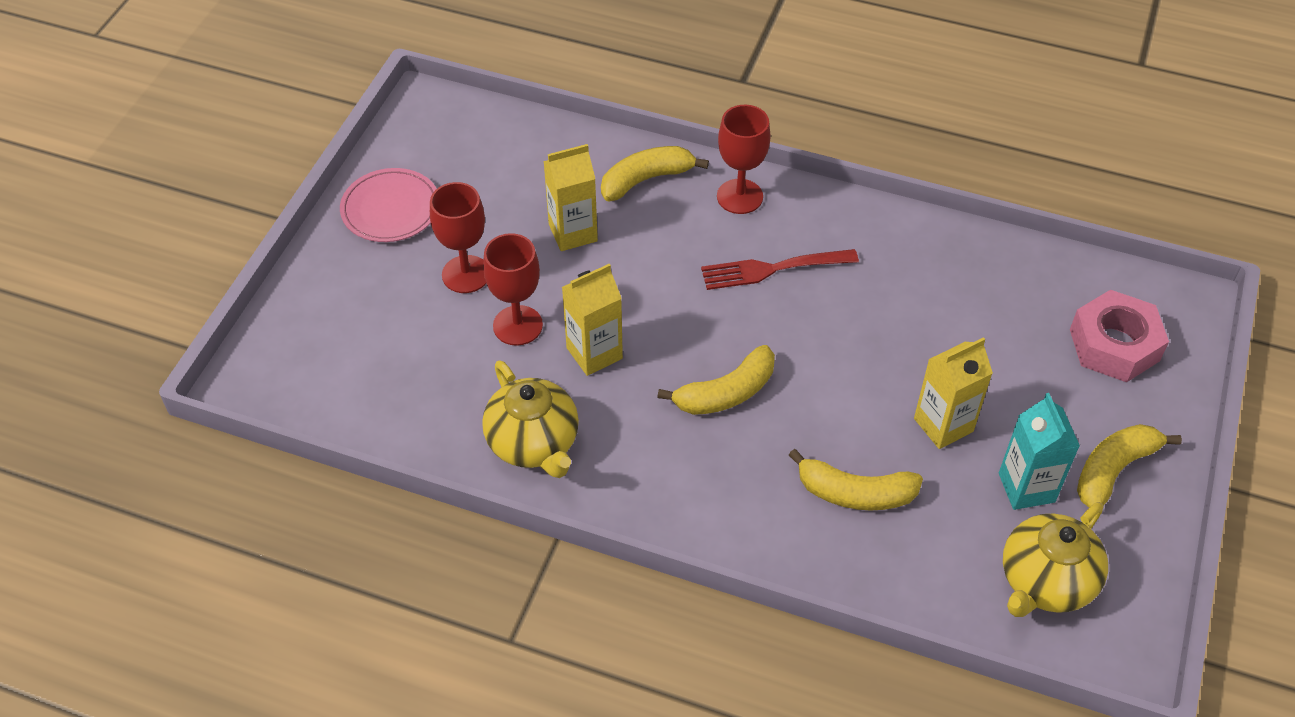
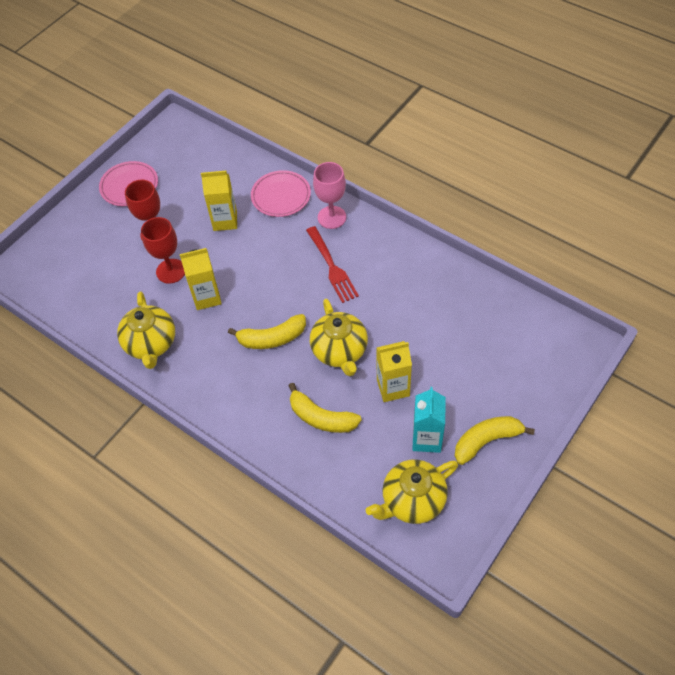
camera: 20 degrees right, 5 degrees up
yellow banana [601,146,709,201] -> pink plate [251,170,311,217]
red fork [701,249,859,290] -> red fork turned 120 degrees counterclockwise [306,226,359,303]
red goblet [717,105,771,214] -> pink goblet [313,162,346,229]
pink nut [1070,290,1169,382] -> none
none -> yellow teapot [310,299,368,376]

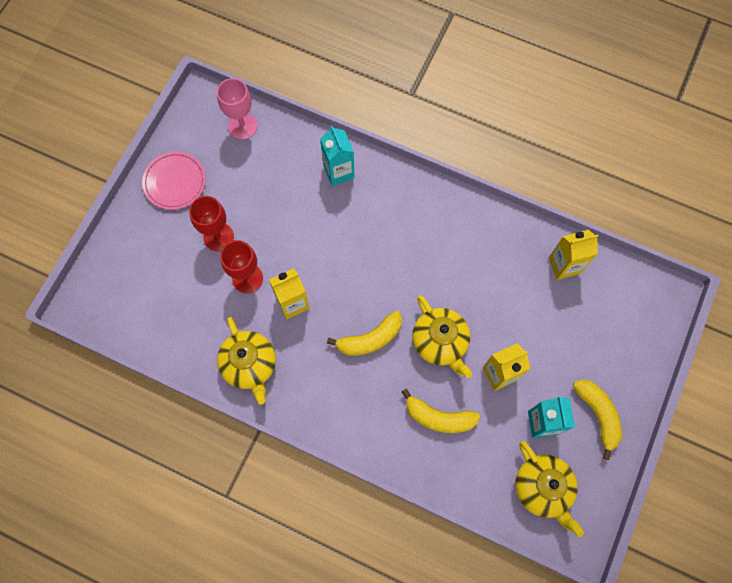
camera: 15 degrees left, 15 degrees up
yellow carton [201,171,237,231] -> yellow carton moved to [549,230,599,280]
pink plate [251,170,311,217] -> turquoise carton [320,126,355,186]
red fork [306,226,359,303] -> none
pink goblet [313,162,346,229] -> pink goblet moved to [217,78,257,140]
yellow teapot [366,460,458,524] -> yellow teapot turned 75 degrees counterclockwise [515,441,584,537]
yellow banana [455,416,535,465] -> yellow banana turned 105 degrees clockwise [573,380,622,460]

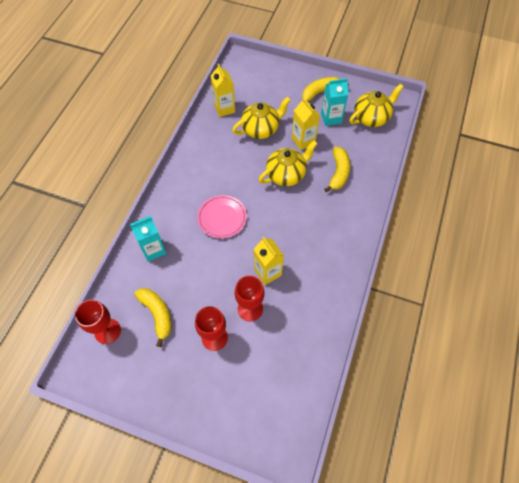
camera: 95 degrees left, 10 degrees down
pink plate [142,152,206,210] -> pink plate moved to [197,195,247,239]
pink goblet [217,78,257,140] -> red goblet [75,300,121,344]
yellow teapot [217,317,276,405] -> yellow teapot moved to [232,97,291,139]
yellow banana [327,311,402,356] -> yellow banana moved to [134,288,172,347]

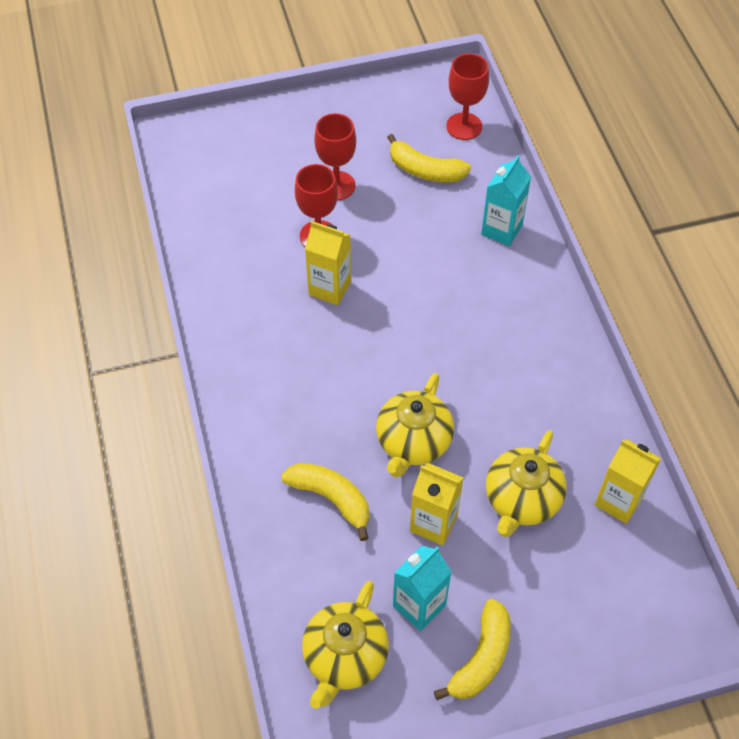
camera: 145 degrees right, 5 degrees down
pink plate [197,195,247,239] -> none
yellow banana [324,147,350,192] -> yellow banana turned 150 degrees clockwise [281,463,369,541]

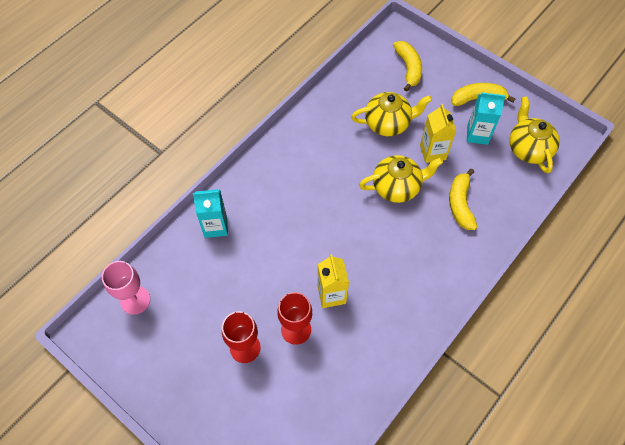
camera: 125 degrees left, 5 degrees up
yellow teapot [302,581,389,709] -> yellow teapot turned 90 degrees counterclockwise [509,97,560,173]
yellow banana [387,134,471,182] -> yellow banana moved to [393,41,422,92]
red goblet [446,54,489,140] -> pink goblet [102,261,150,315]
yellow carton [595,439,661,524] -> none

